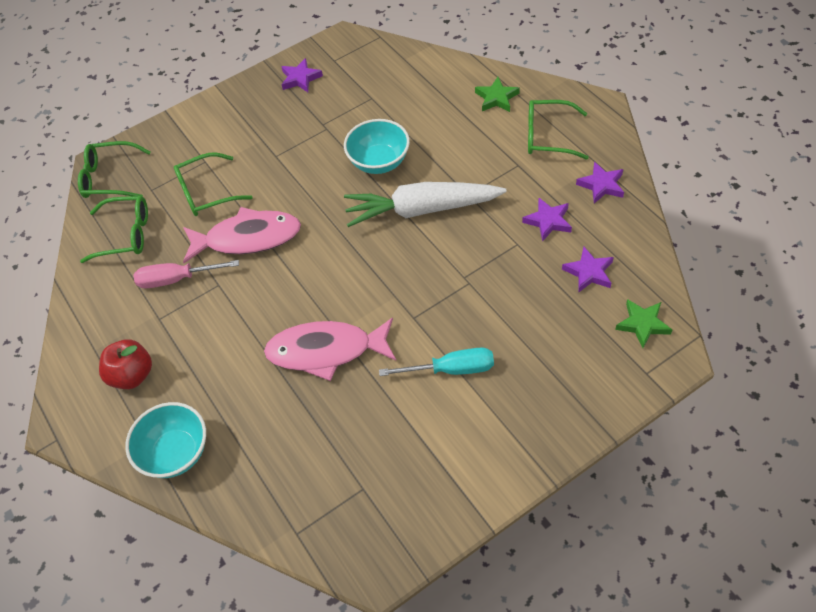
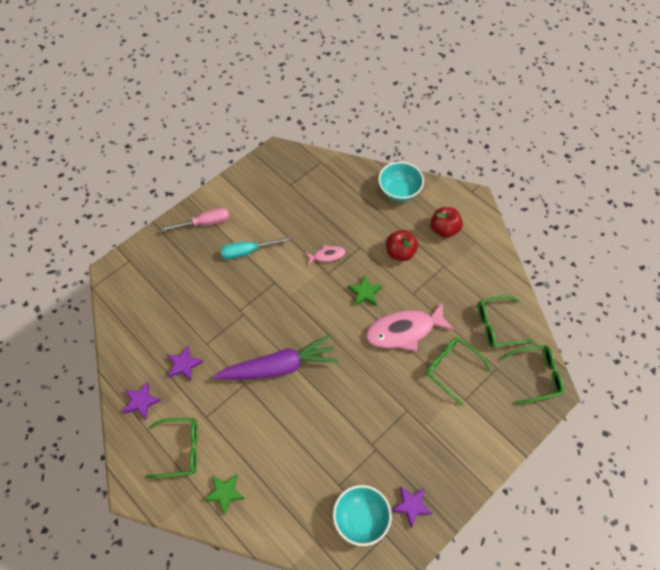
camera: 165 degrees right, 5 degrees up
pink screwdriver [133,260,239,288] -> pink screwdriver moved to [161,208,230,232]
green glasses [174,153,253,216] -> green glasses turned 105 degrees counterclockwise [426,337,492,406]
pink fish [264,318,396,381] -> pink fish [305,245,346,265], size x0.49
turquoise bowl [344,119,410,174] -> turquoise bowl moved to [333,485,392,546]
white carrot [344,182,507,227] -> purple carrot [214,334,338,380]
purple star [562,247,614,293] -> none
green star [615,299,672,348] -> green star moved to [348,275,382,306]
none -> red apple [386,230,418,261]

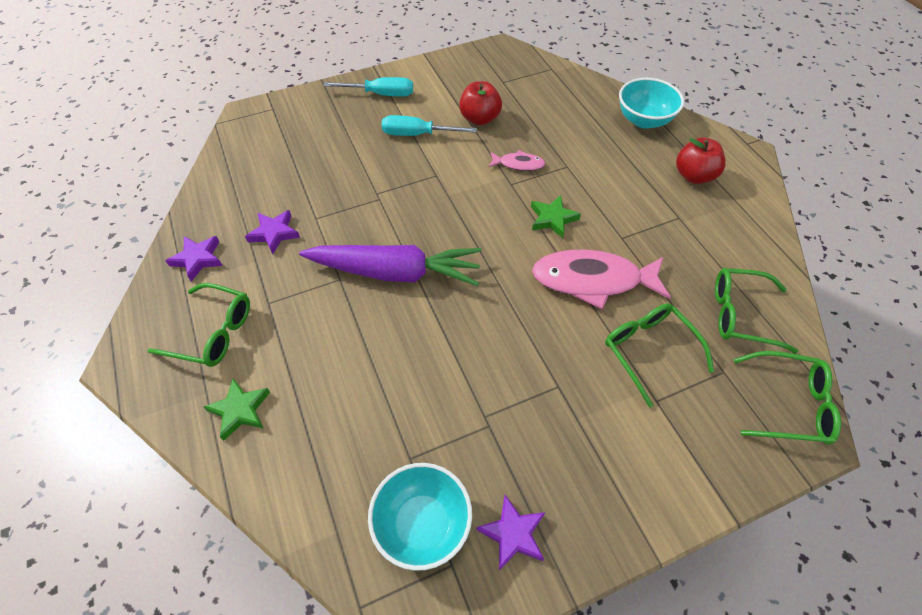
camera: 20 degrees right, 5 degrees down
pink screwdriver [161,208,230,232] -> turquoise screwdriver [323,77,413,97]
red apple [386,230,418,261] -> red apple moved to [459,81,502,125]

